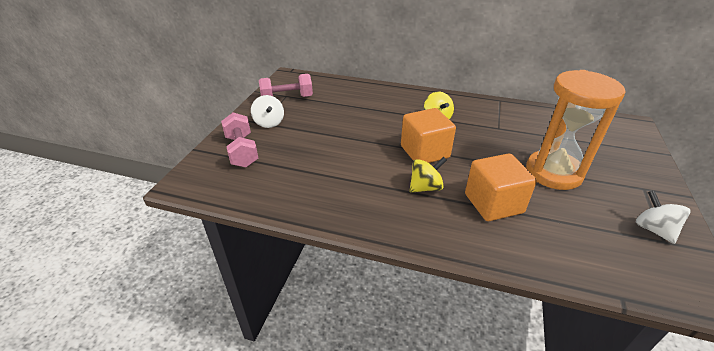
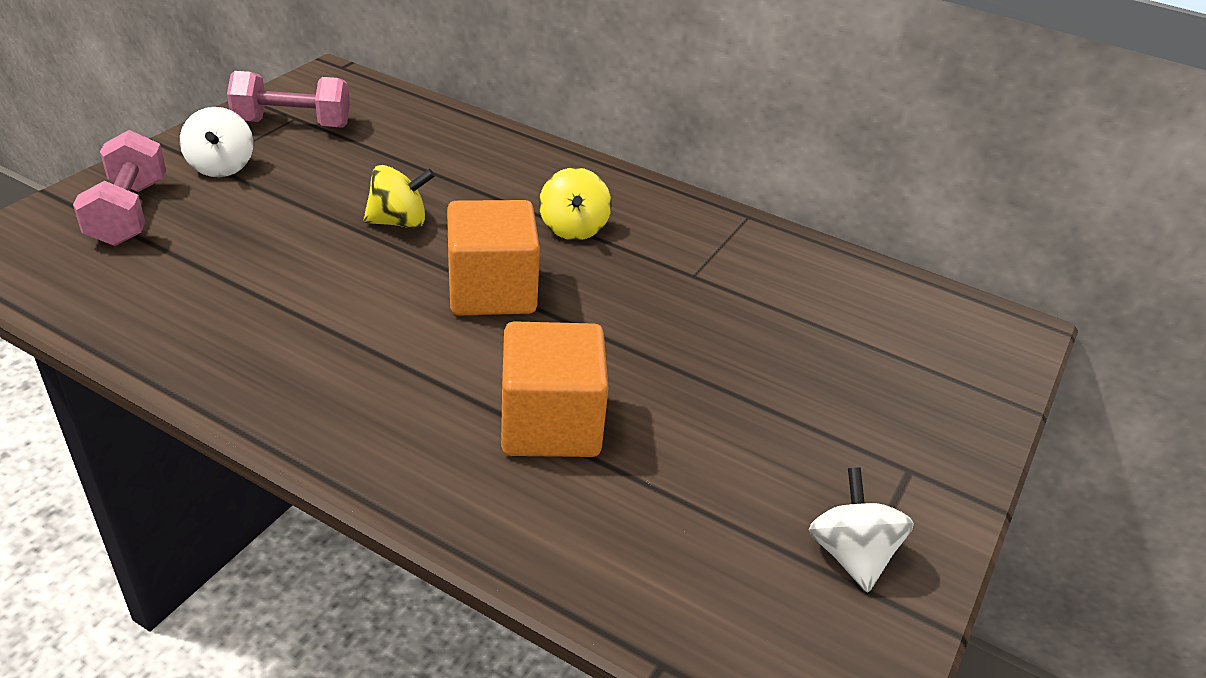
camera: 10 degrees right, 0 degrees up
yellow spinning top [409,157,447,193] -> yellow spinning top moved to [363,165,435,228]
orange hourglass [526,70,625,190] -> none

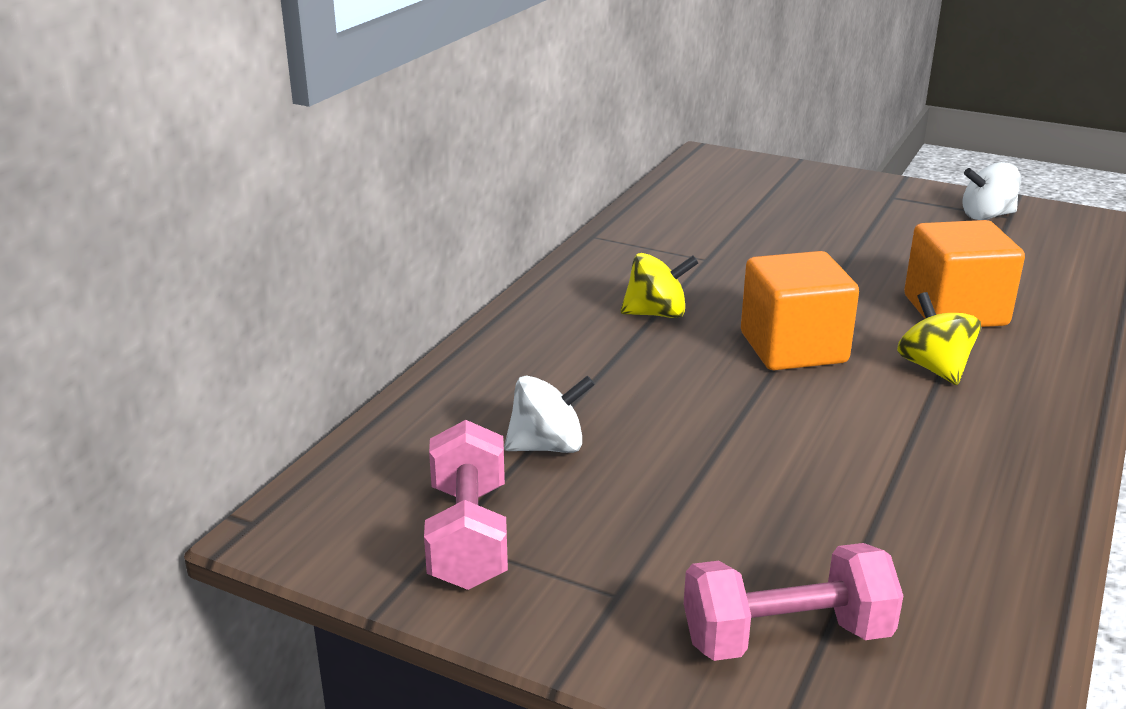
camera: 90 degrees left, 10 degrees down
white spinning top [180,107,253,177] -> white spinning top moved to [504,375,595,453]
yellow spinning top [363,165,435,228] -> yellow spinning top moved to [897,292,981,385]

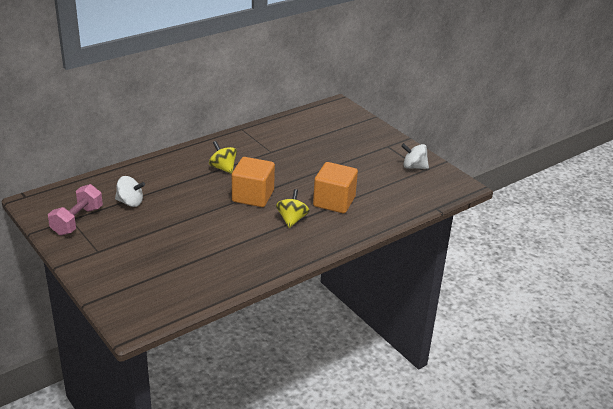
camera: 25 degrees right, 5 degrees up
yellow spinning top [621,253,698,318] -> yellow spinning top turned 150 degrees counterclockwise [209,141,237,174]
pink dumbbell [684,543,903,661] -> none

